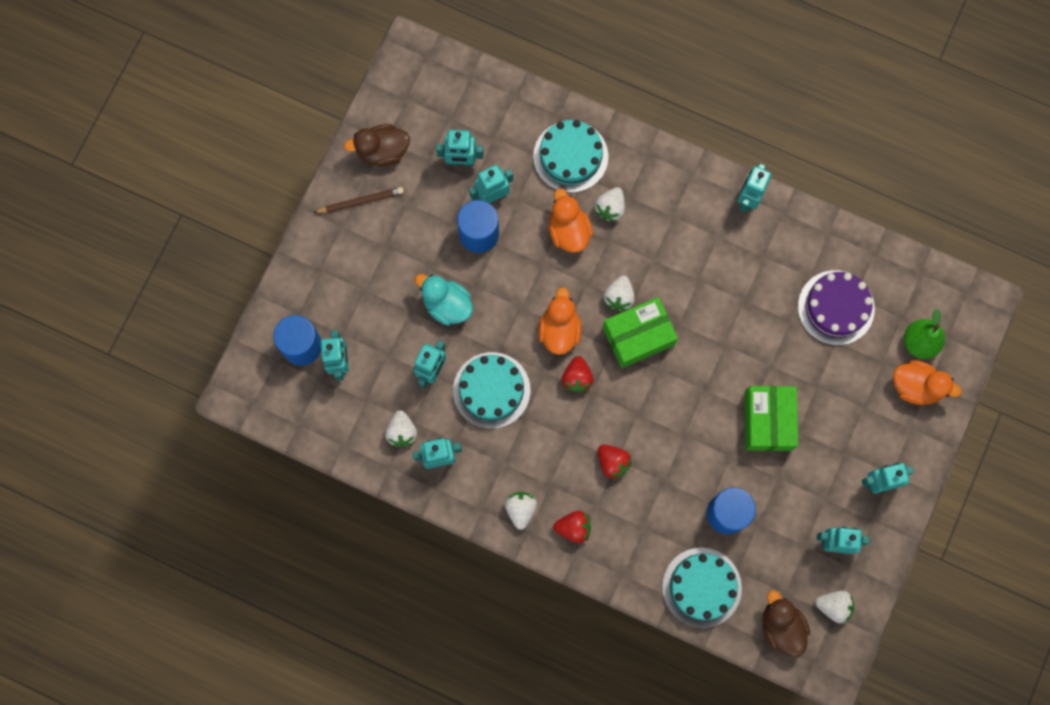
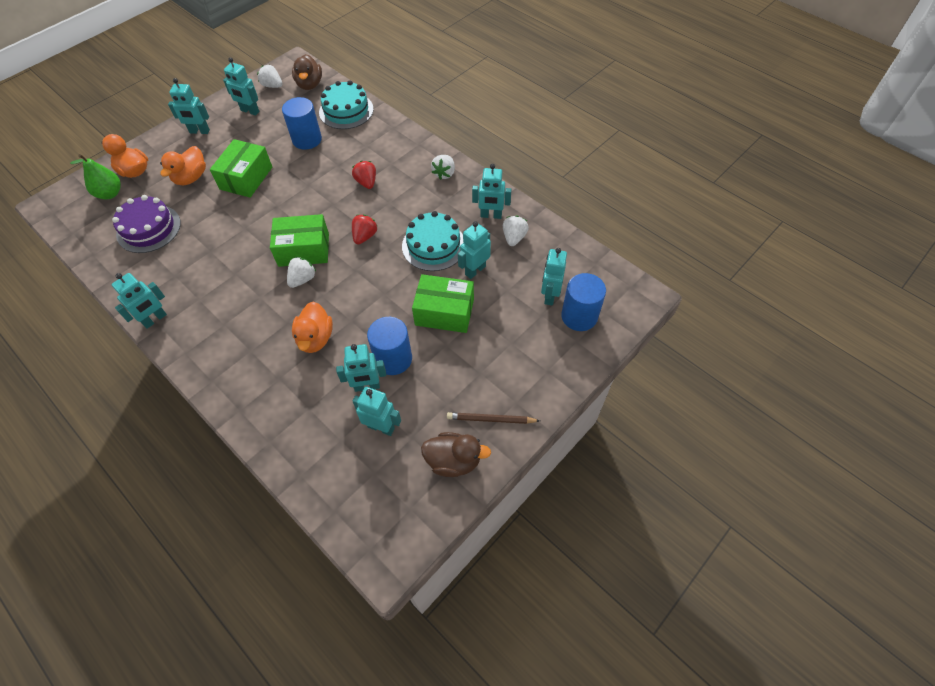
camera: 160 degrees left, 20 degrees down
turquoise duck [415,274,473,326] -> green box [412,274,474,333]
turquoise cake [533,120,609,193] -> none
orange duck [539,287,581,355] -> orange duck moved to [160,146,206,185]
red strawberry [553,511,591,543] -> none
white strawberry [595,187,625,222] -> none

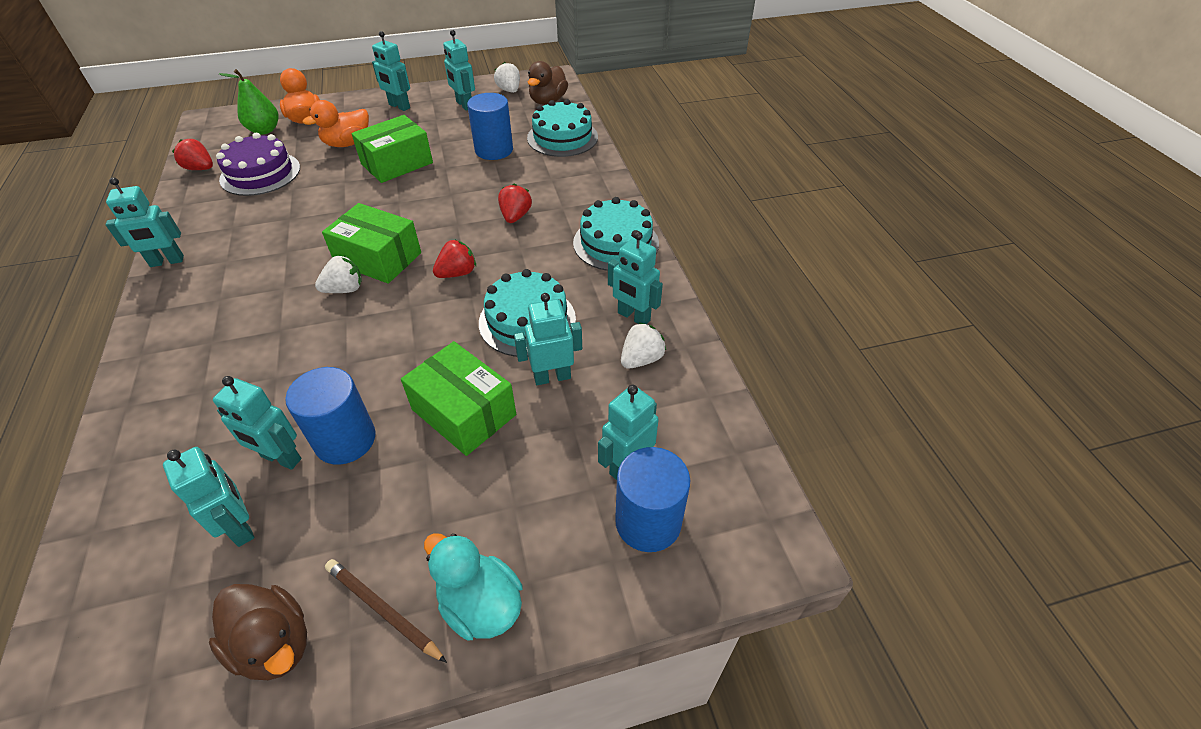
camera: 30 degrees right, 10 degrees down
orange duck [292,302,333,353] -> none
white strawberry [431,155,455,180] -> turquoise cake [573,197,659,271]
none -> red strawberry [172,139,213,170]
none -> turquoise duck [424,533,522,641]

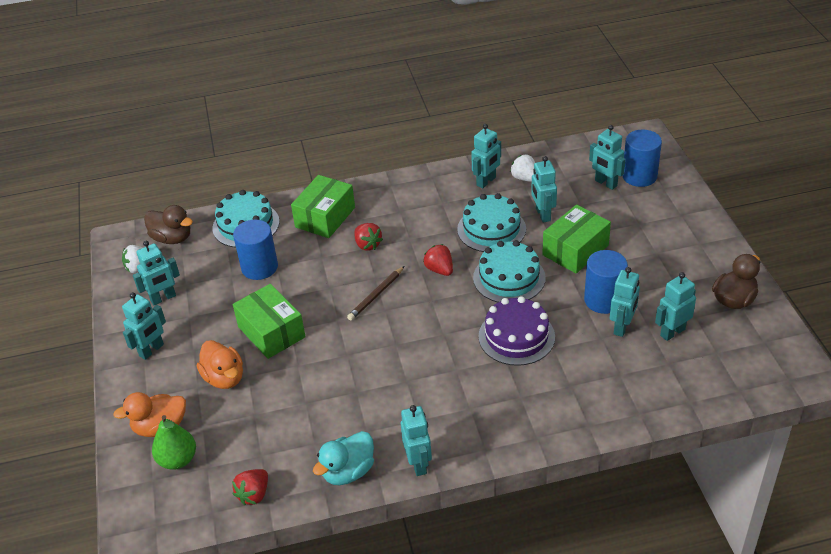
camera: 85 degrees left, 5 degrees down
purple cake [216,133,300,196] -> purple cake moved to [479,296,555,366]
white strawberry [315,255,362,293] -> none
green box [322,203,421,284] -> green box moved to [291,175,355,238]
brown pencil [325,559,447,663] -> brown pencil moved to [347,266,404,320]
turquoise duck [424,533,522,641] -> turquoise duck moved to [313,431,374,485]
red strawberry [498,184,532,223] -> red strawberry turned 135 degrees counterclockwise [354,223,383,250]
turquoise cake [573,197,659,271] -> turquoise cake moved to [473,240,546,302]

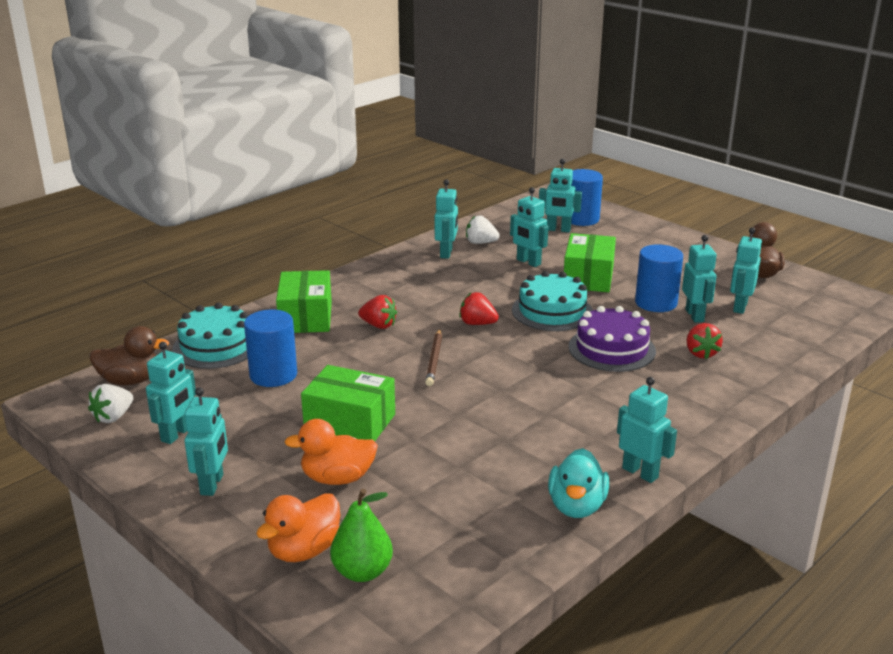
camera: 35 degrees left, 15 degrees down
orange duck [197,340,243,389] -> orange duck turned 150 degrees clockwise [284,419,378,485]
red strawberry [232,469,268,505] -> red strawberry moved to [686,323,723,359]
turquoise cake [457,193,526,252] -> none

